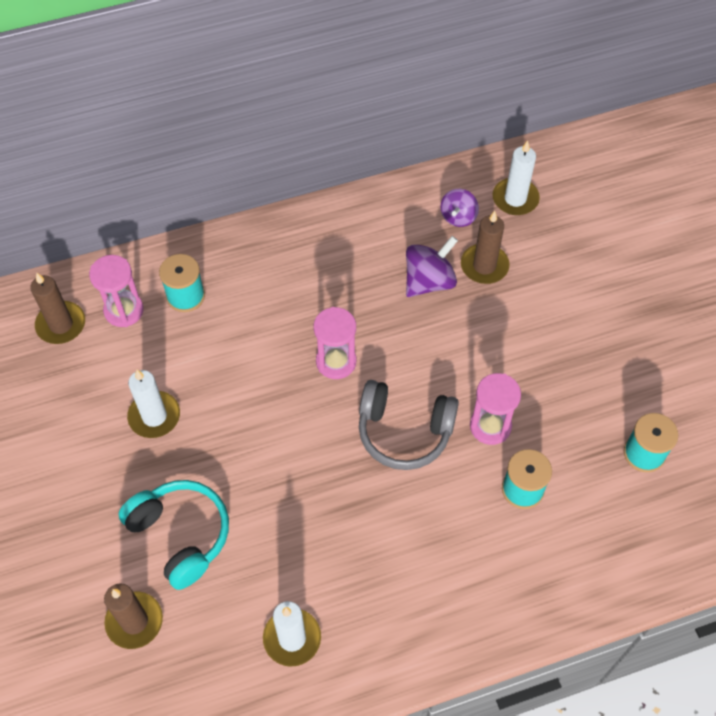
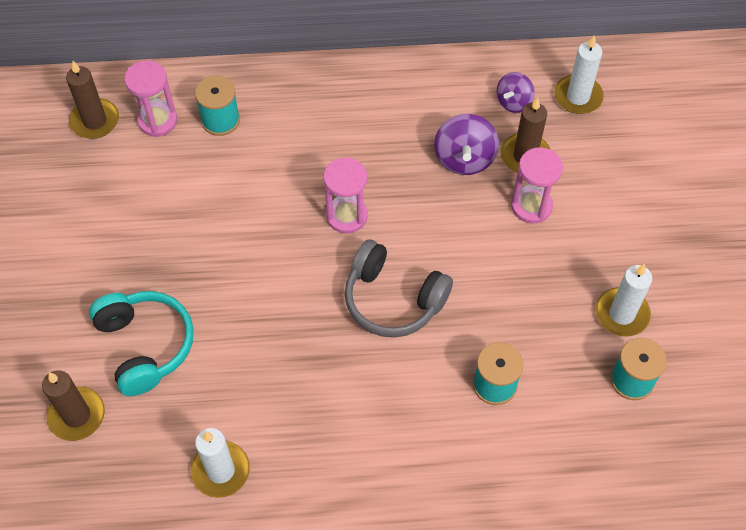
camera: 15 degrees right, 0 degrees up
white candle [127,370,180,438] -> white candle moved to [596,264,652,336]
purple spinning top [406,236,458,297] -> purple spinning top turned 120 degrees clockwise [434,114,499,175]
pink hourglass [470,373,521,445] -> pink hourglass moved to [511,147,563,223]

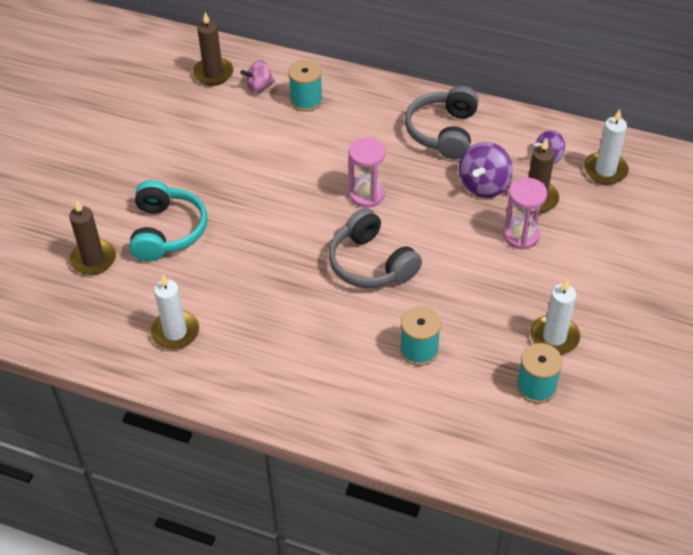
camera: 25 degrees right, 10 degrees down
pink hourglass [125,60,177,137] -> pink spinning top [240,60,275,93]
none -> grey headphones [405,86,478,159]

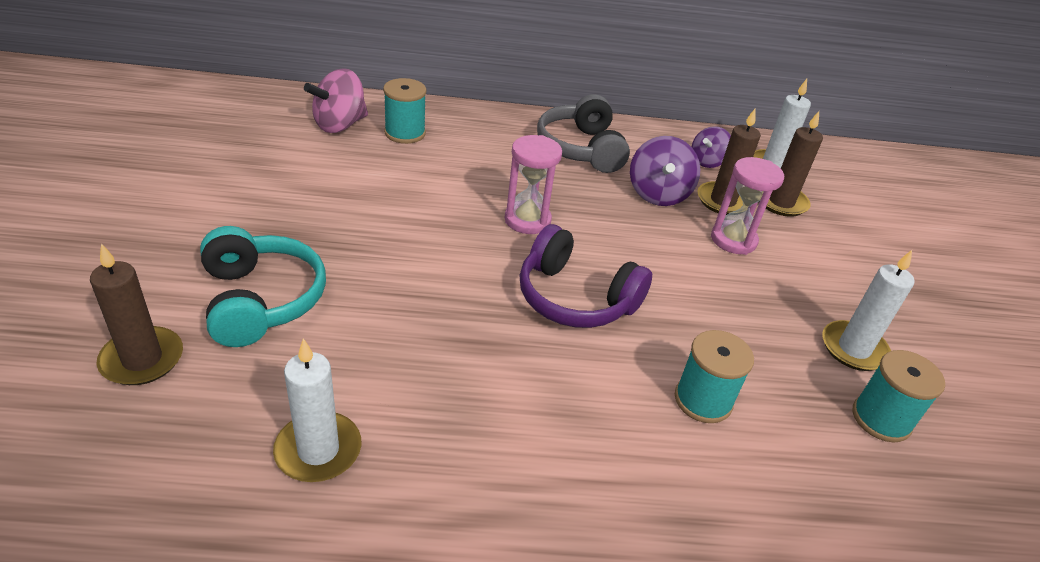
camera: 25 degrees left, 10 degrees down
brown candle [193,12,233,86] -> brown candle moved to [759,111,823,217]
pink spinning top [240,60,275,93] -> pink spinning top [304,68,368,133], size x1.52
grey headphones [329,208,422,288] -> purple headphones [520,224,652,328]

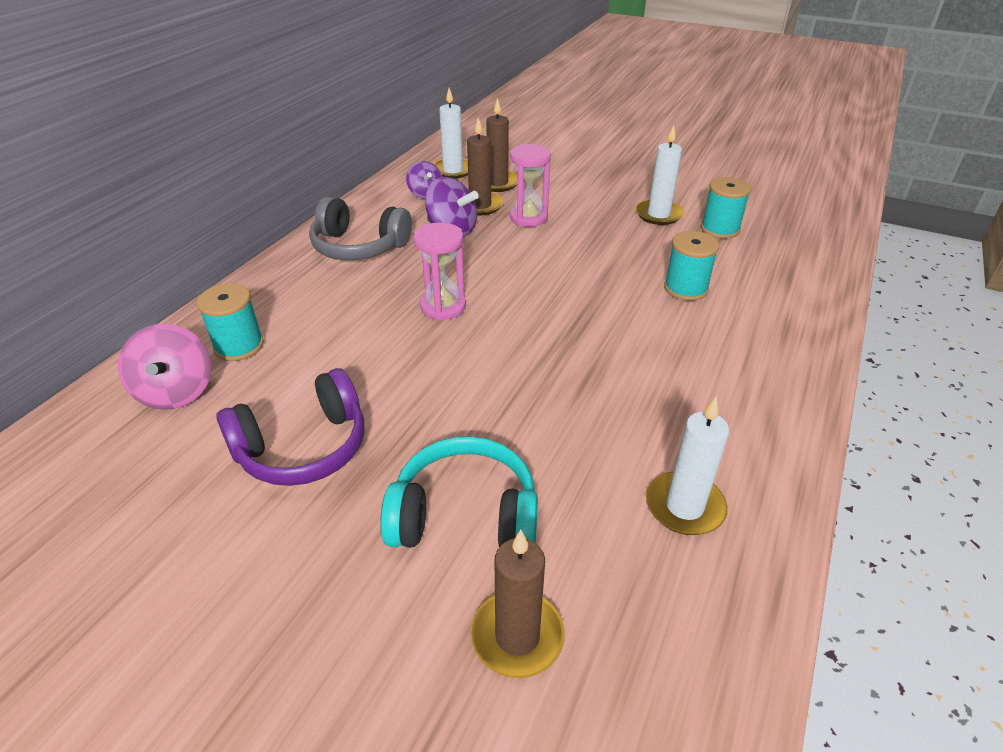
camera: 60 degrees left, 0 degrees up
purple headphones [520,224,652,328] -> purple headphones moved to [216,368,364,486]

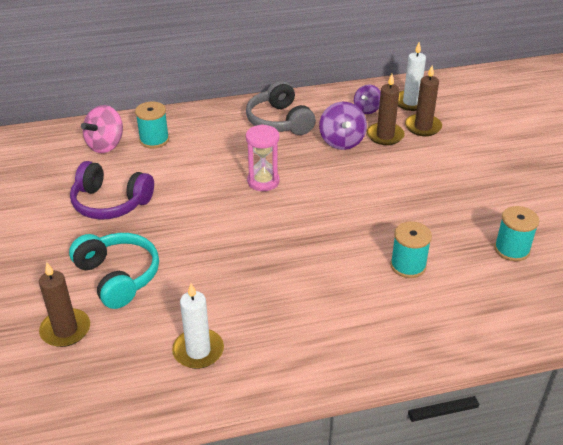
camera: 50 degrees right, 0 degrees up
pink hourglass [510,144,551,227] -> none
white candle [635,126,684,225] -> none

